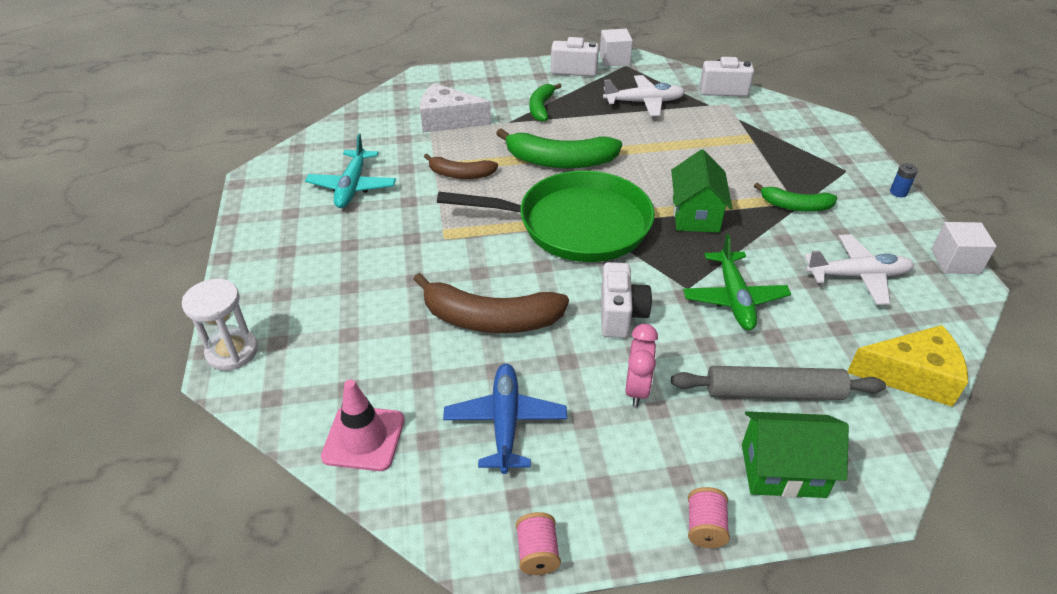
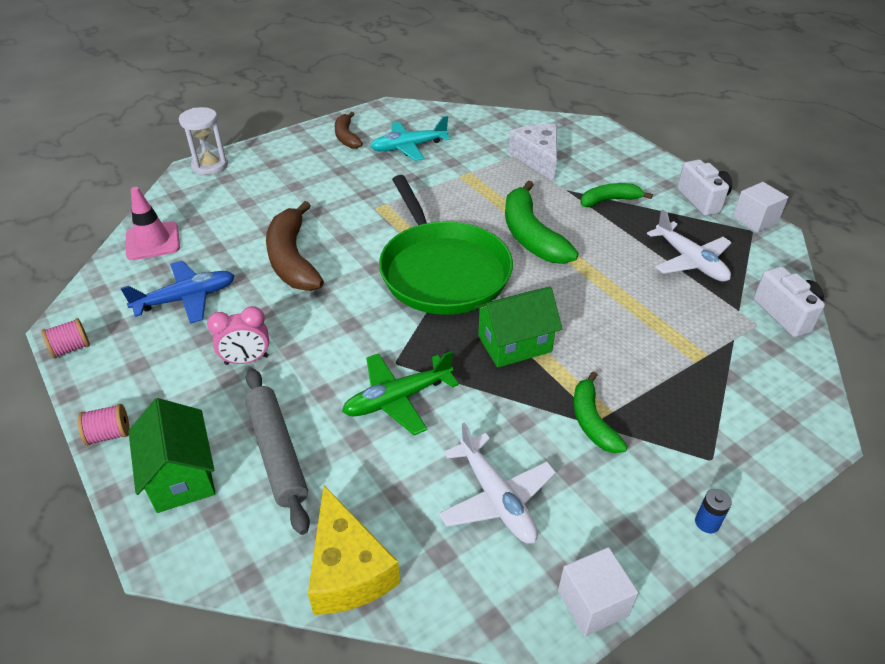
camera: 65 degrees right, 0 degrees up
brown banana [424,154,498,179] -> brown banana moved to [335,112,363,149]
white camera [601,262,652,338] -> none

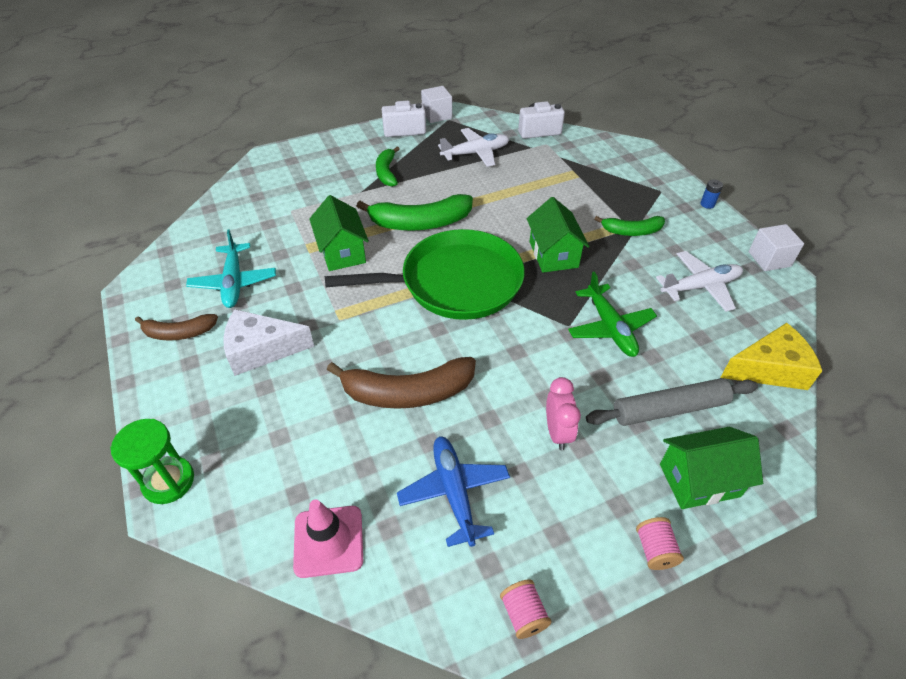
camera: 80 degrees left, 5 degrees up
white hourglass [179,107,228,175] -> green hourglass [110,419,194,504]
white cheese [509,124,557,182] -> white cheese moved to [224,309,314,376]
none -> green house [309,195,369,271]

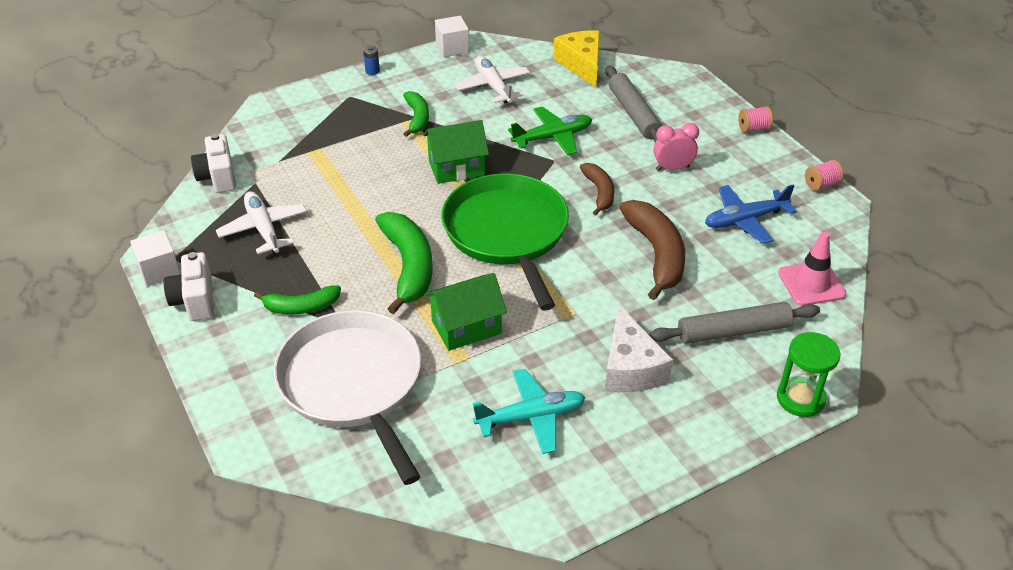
camera: 95 degrees left, 5 degrees down
brown banana [135,314,218,340] -> brown banana moved to [580,163,614,215]
green house [660,427,763,509] -> none
none -> white pan [273,310,421,485]
none -> grey rolling pin [649,302,820,344]

